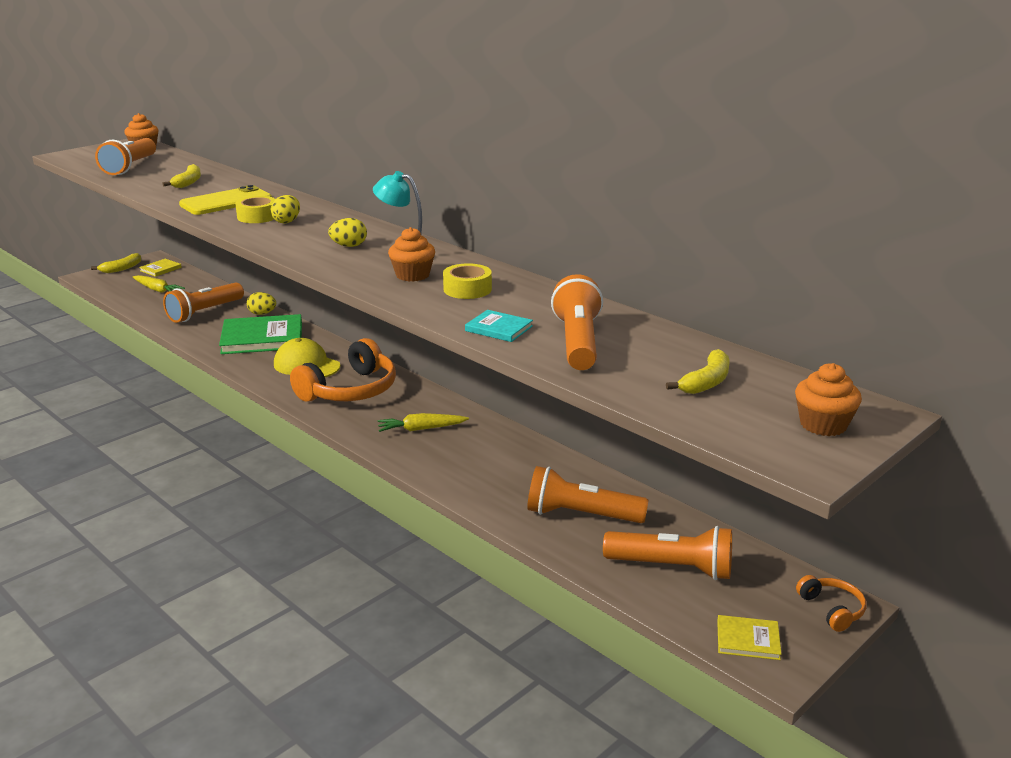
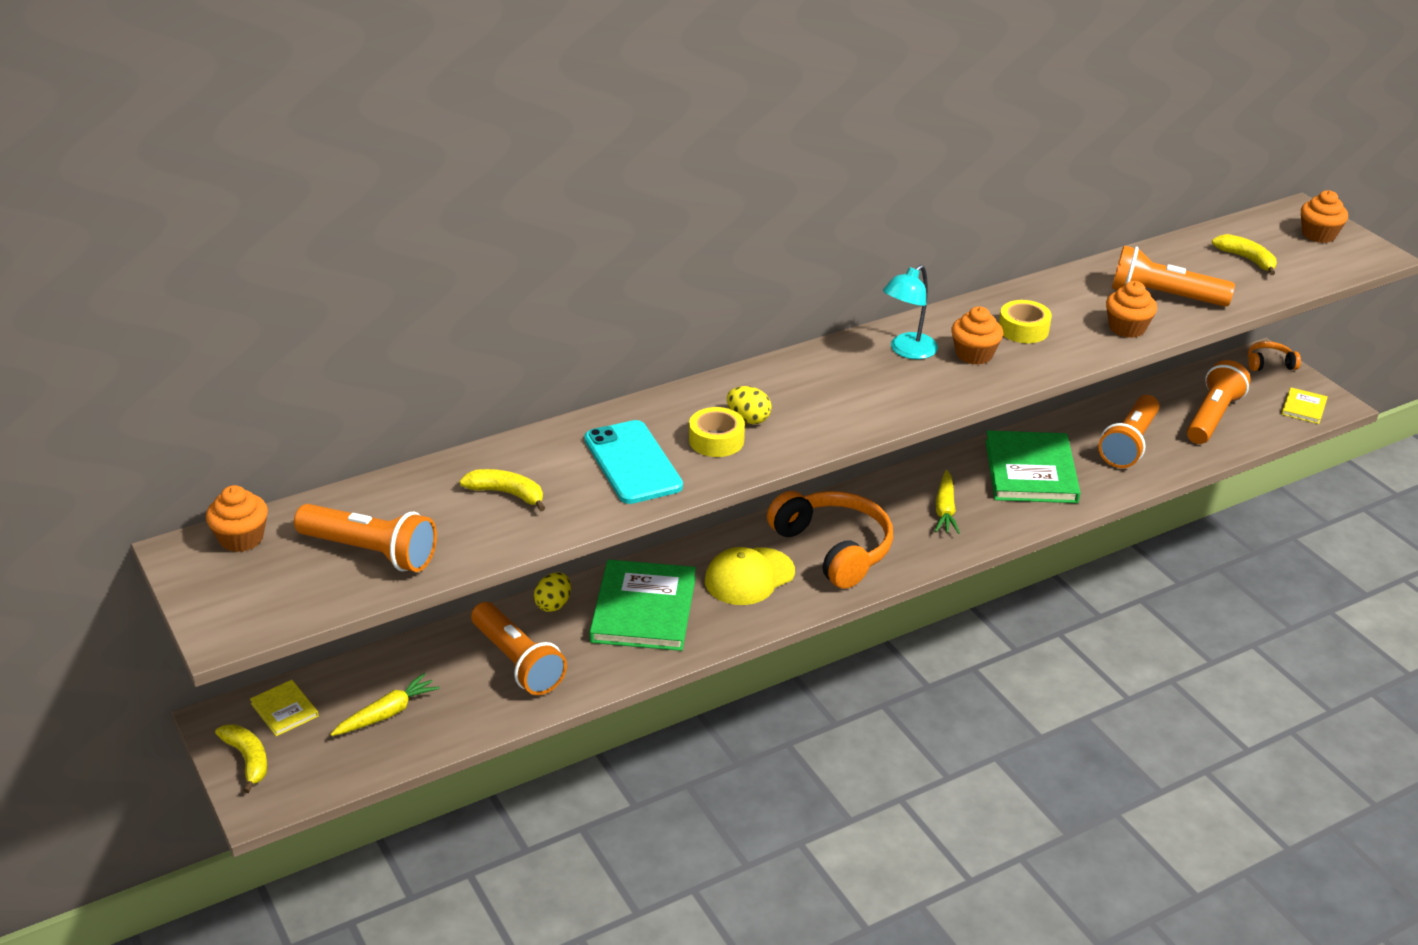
camera: 75 degrees left, 10 degrees up
yellow phone [179,185,272,215] -> turquoise phone [584,420,683,504]
yellow egg [328,218,367,247] -> none
turquoise book [465,310,533,342] -> orange cupcake [1106,281,1157,338]
none -> green book [985,430,1080,503]

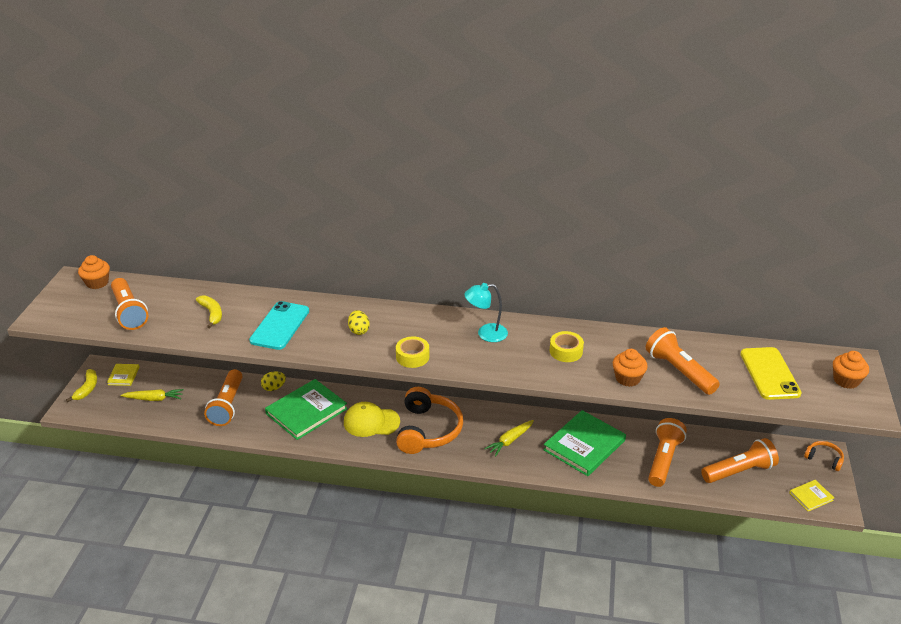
camera: 40 degrees right, 0 degrees up
yellow tape [689,407,745,457] -> yellow tape moved to [396,336,429,368]
orange cupcake [951,306,1003,365] -> none
orange flashlight [1098,395,1159,468] -> orange flashlight turned 135 degrees clockwise [648,418,687,487]
yellow banana [1212,234,1277,275] -> yellow phone [740,347,802,400]

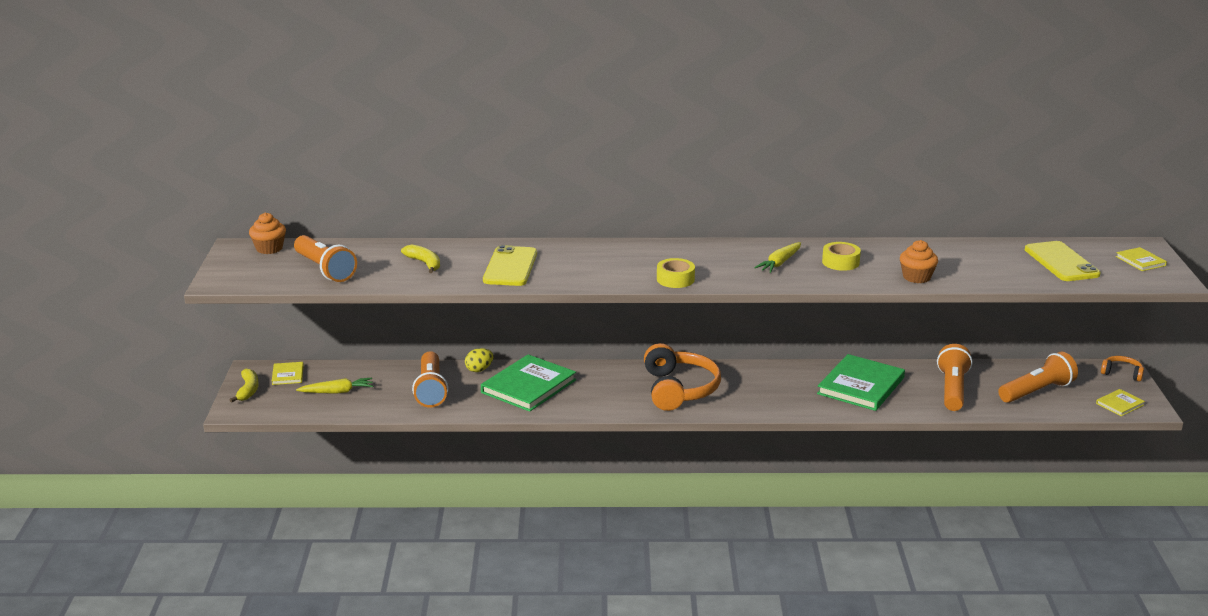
camera: 10 degrees left, 10 degrees down
turquoise phone [249,301,309,350] -> yellow phone [483,245,537,286]
yellow cap [344,402,400,437] -> none
yellow egg [348,310,370,335] -> none
turquoise lamp [464,283,508,342] -> none
yellow carrot [484,420,534,457] -> yellow carrot moved to [754,242,801,273]
orange flashlight [646,327,720,395] -> none
orange cupcake [833,351,869,389] -> yellow book [1116,247,1167,271]

